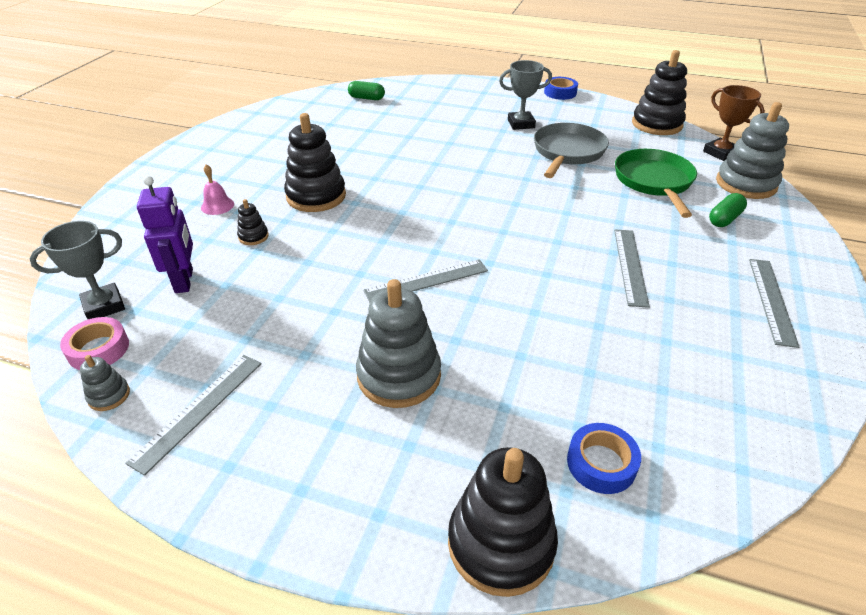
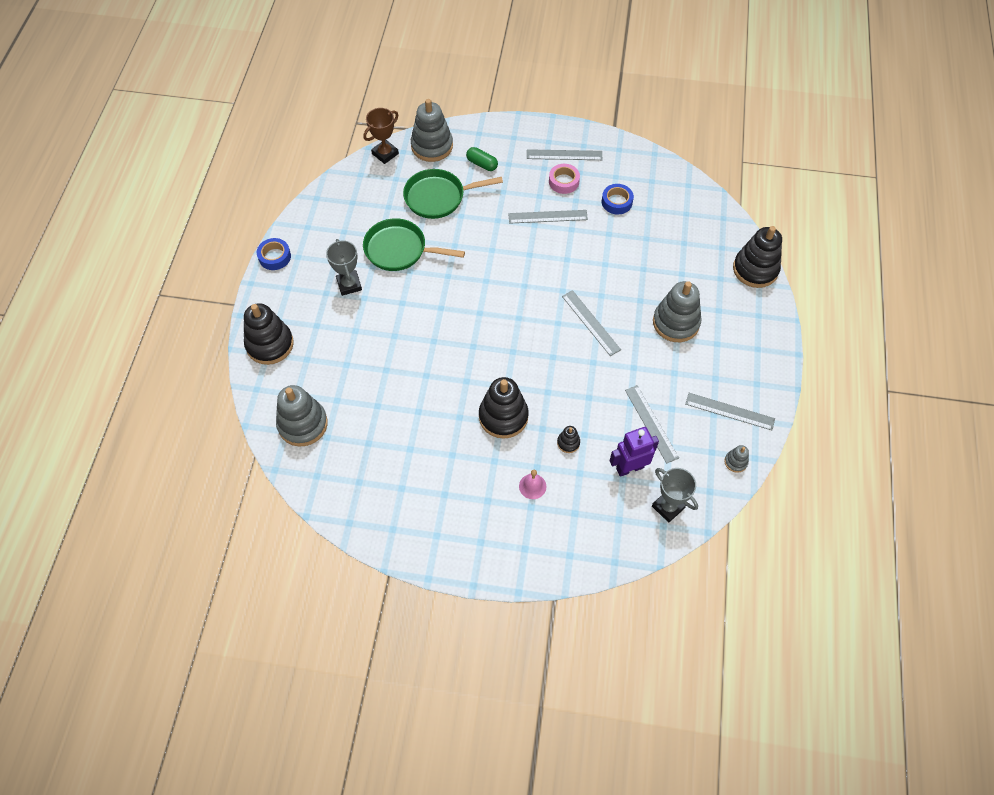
camera: 100 degrees left, 20 degrees up
pink tape [60,317,129,370] -> pink tape moved to [549,164,580,194]
green capsule [348,81,385,100] -> grey stacking toy [276,385,328,447]
grey pan [534,123,609,178] -> green pan [363,218,465,271]
blue tape [567,423,641,494] -> blue tape moved to [602,184,634,215]
black stacking toy [632,50,687,135] -> black stacking toy moved to [244,303,294,365]
none -> grey ruler [625,385,679,464]

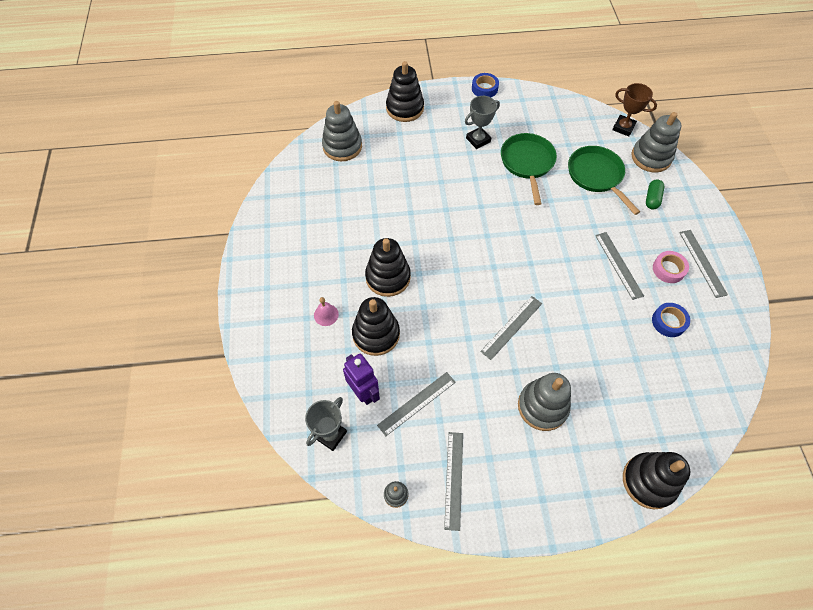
camera: 75 degrees right, 0 degrees up
black stacking toy [557,426,580,453] -> black stacking toy [352,297,400,356], size x2.19

